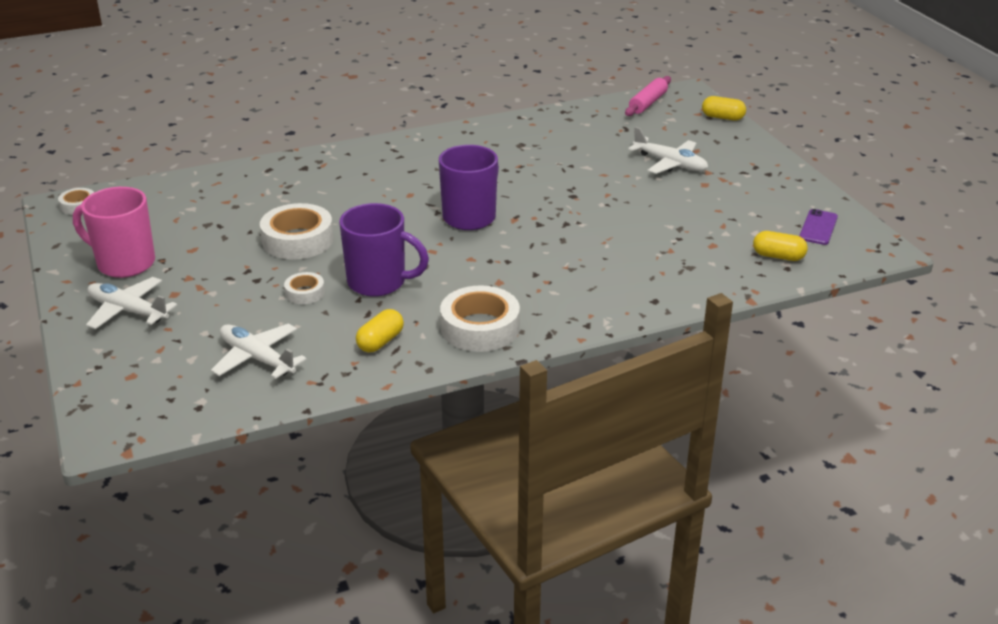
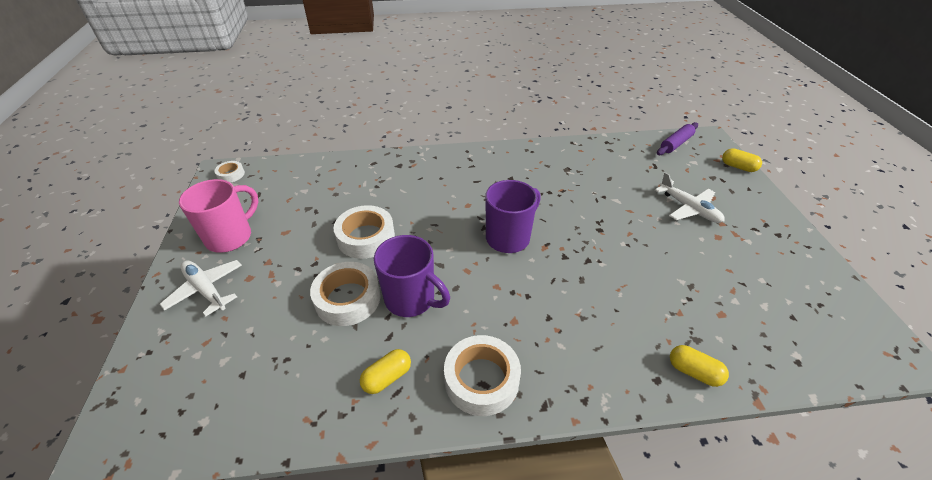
camera: 15 degrees right, 10 degrees up
pink mug [73,187,155,278] -> pink mug turned 90 degrees clockwise [179,179,258,253]
white plane [211,324,307,379] -> none
white tape [284,272,325,304] -> white tape [310,262,380,326], size x1.92
pink rolling pin [625,76,671,116] -> purple rolling pin [657,122,698,155]
yellow capsule [753,231,808,261] -> yellow capsule moved to [670,345,729,387]
purple phone [799,209,838,245] -> none

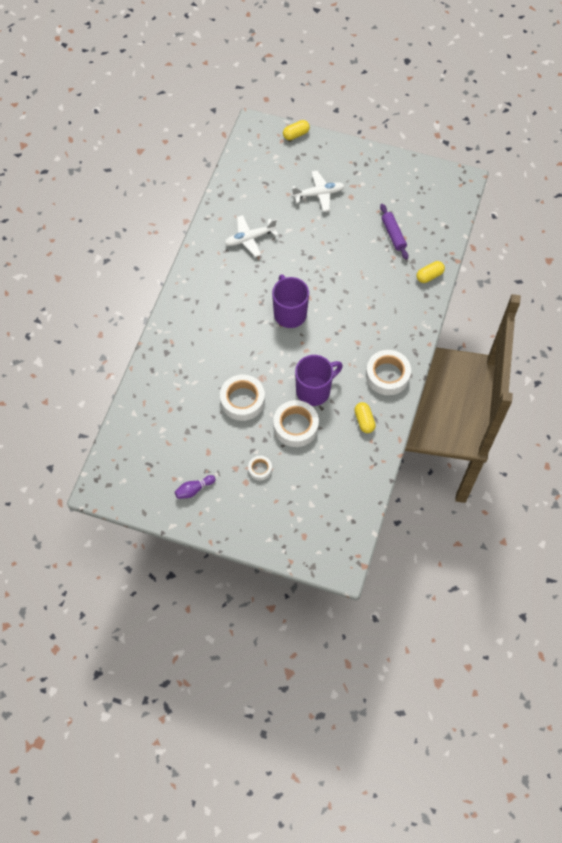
camera: 65 degrees left, 20 degrees up
white plane [160,260,242,316] -> white plane moved to [224,215,278,257]
pink mug [179,179,258,253] -> purple bowling pin [175,475,216,499]
white tape [214,161,245,183] -> white tape moved to [248,456,272,481]
purple rolling pin [657,122,698,155] -> purple rolling pin moved to [380,204,409,260]

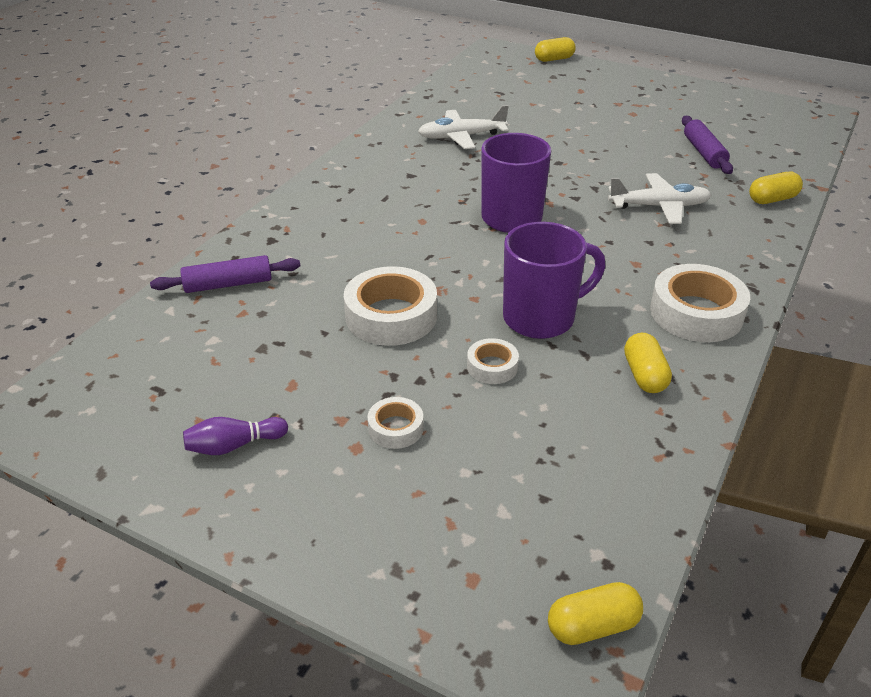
camera: 10 degrees right, 25 degrees down
white tape [273,400,319,447] -> white tape [467,338,519,384], size x0.52
white plane [292,170,345,212] -> white plane moved to [608,173,711,224]
none -> purple rolling pin [150,255,300,293]
none -> yellow capsule [548,582,643,645]

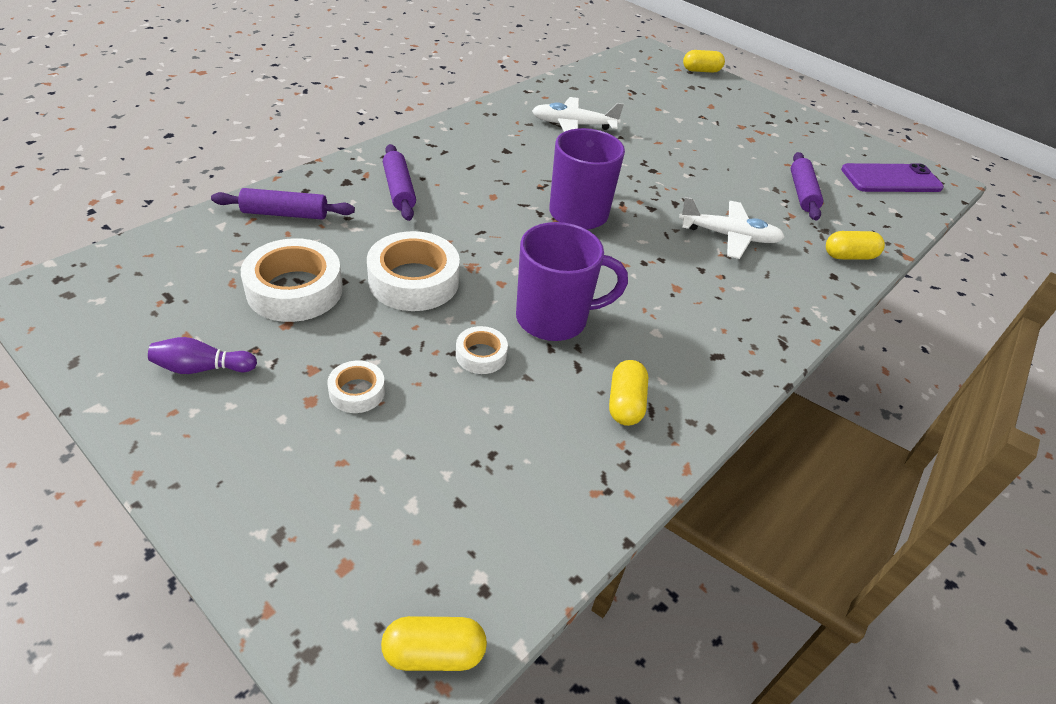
camera: 10 degrees right, 5 degrees up
white tape [650,264,750,342] -> white tape moved to [241,238,343,322]
none -> purple rolling pin [383,144,416,221]
none -> purple phone [841,163,944,192]

